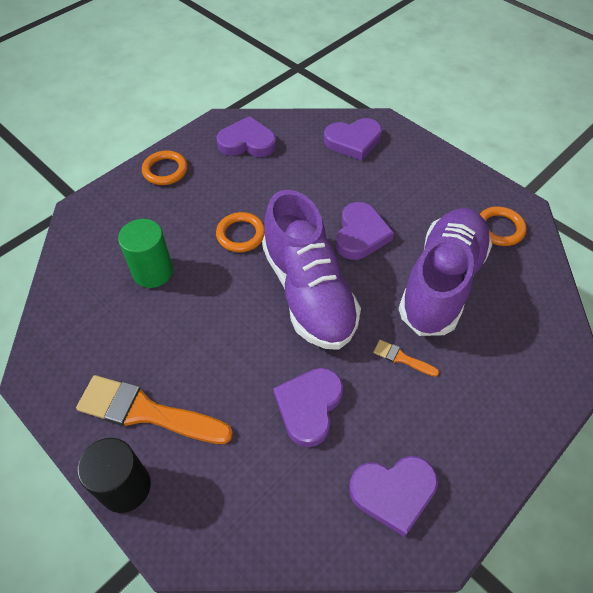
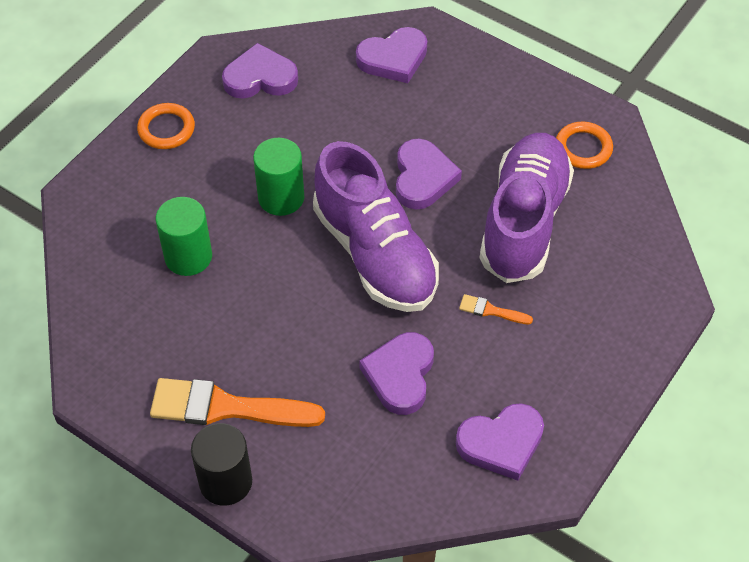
camera: 10 degrees left, 0 degrees up
orange ring [216,212,265,252] -> green cylinder [253,138,304,216]

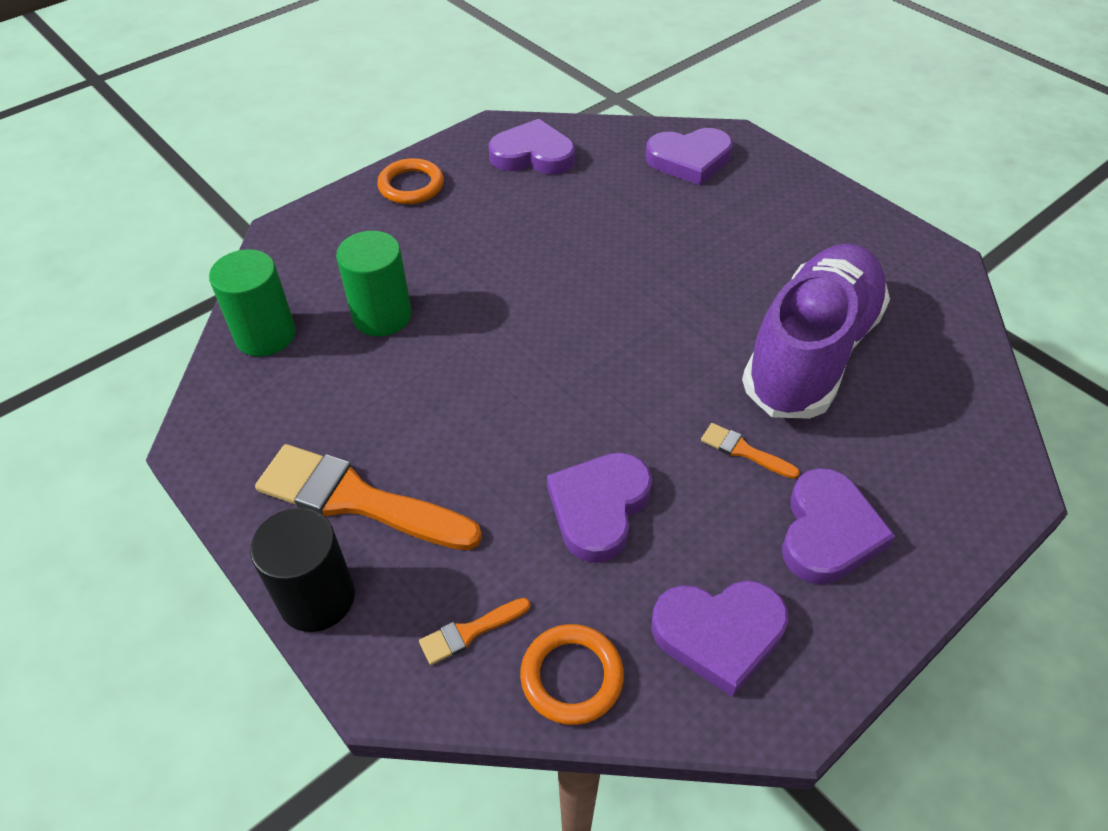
camera: 15 degrees right, 5 degrees down
green cylinder [253,138,304,216] -> green cylinder moved to [209,249,296,357]
purple shoe [313,141,439,312] -> none
purple heart [396,139,462,210] -> purple heart moved to [782,468,895,584]
orange ring [556,122,613,169] -> orange ring moved to [520,624,624,725]
none -> orange brush [419,598,530,665]

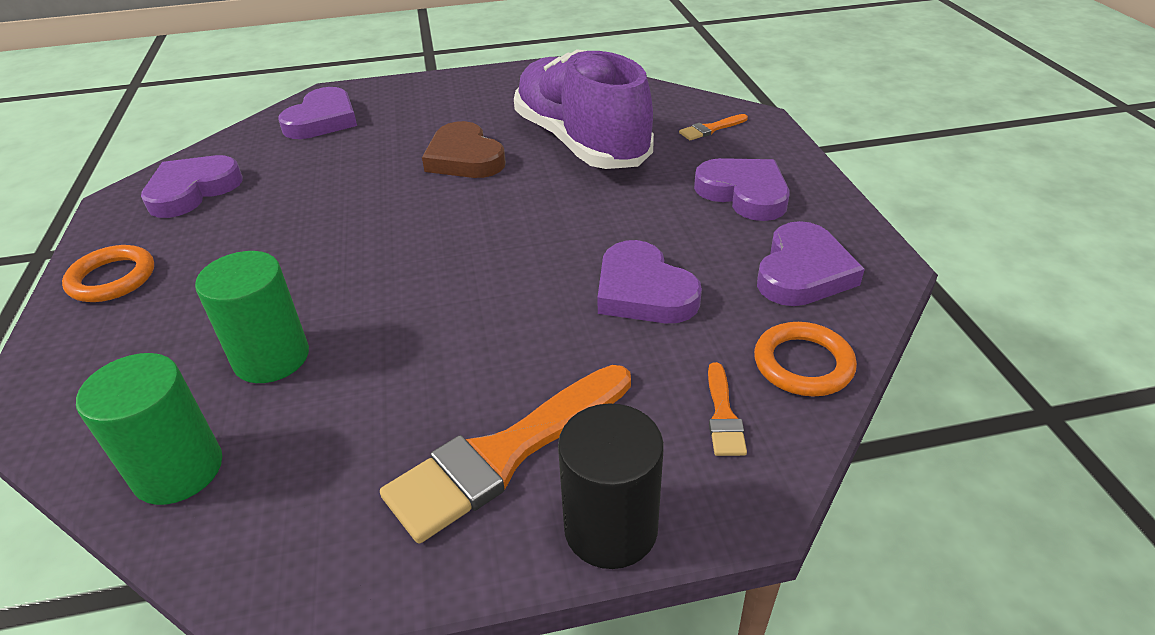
camera: 60 degrees left, 10 degrees down
orange brush [701,423,800,479] -> orange brush moved to [679,114,748,140]
none -> brown heart [422,121,506,178]

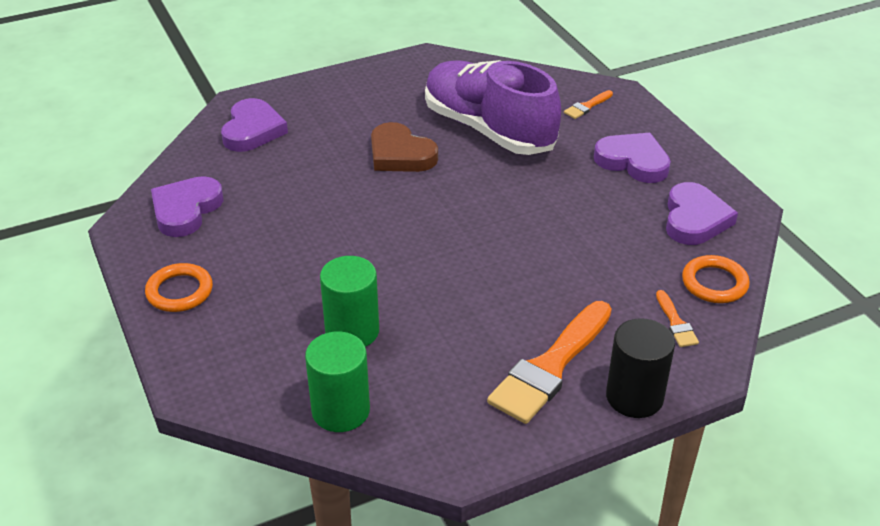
camera: 15 degrees left, 0 degrees up
purple heart [597,240,702,323] -> none

